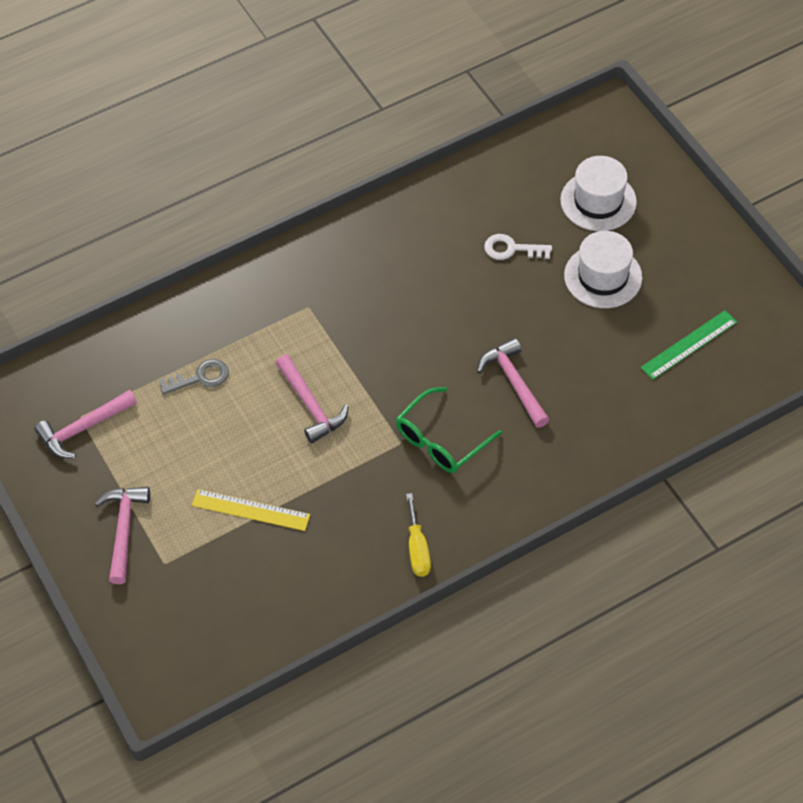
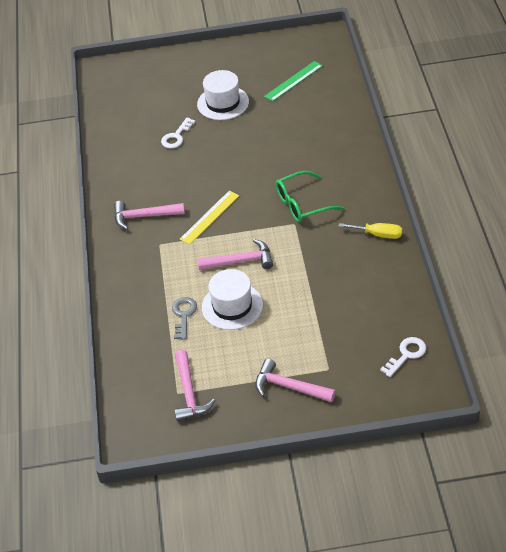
camera: 65 degrees left, 10 degrees down
yellow ruler [192,489,310,531] -> yellow ruler moved to [180,191,239,244]
green glasses [396,387,502,473] -> green glasses turned 90 degrees clockwise [276,171,344,222]
pink hammer [477,338,550,428] -> pink hammer moved to [114,201,185,230]
white hat [560,156,637,231] -> white hat moved to [202,269,263,330]
green ruler [641,310,737,380] -> green ruler turned 60 degrees clockwise [264,61,323,102]
none -> white key [380,337,426,377]

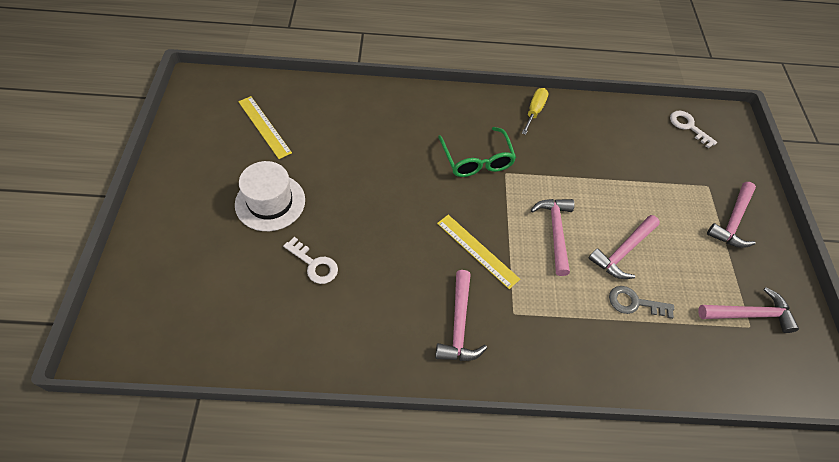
camera: 90 degrees left, 10 degrees up
white hat [202,269,263,330] -> pink hammer [588,215,660,279]
green ruler [264,61,323,102] -> yellow ruler [238,96,292,159]

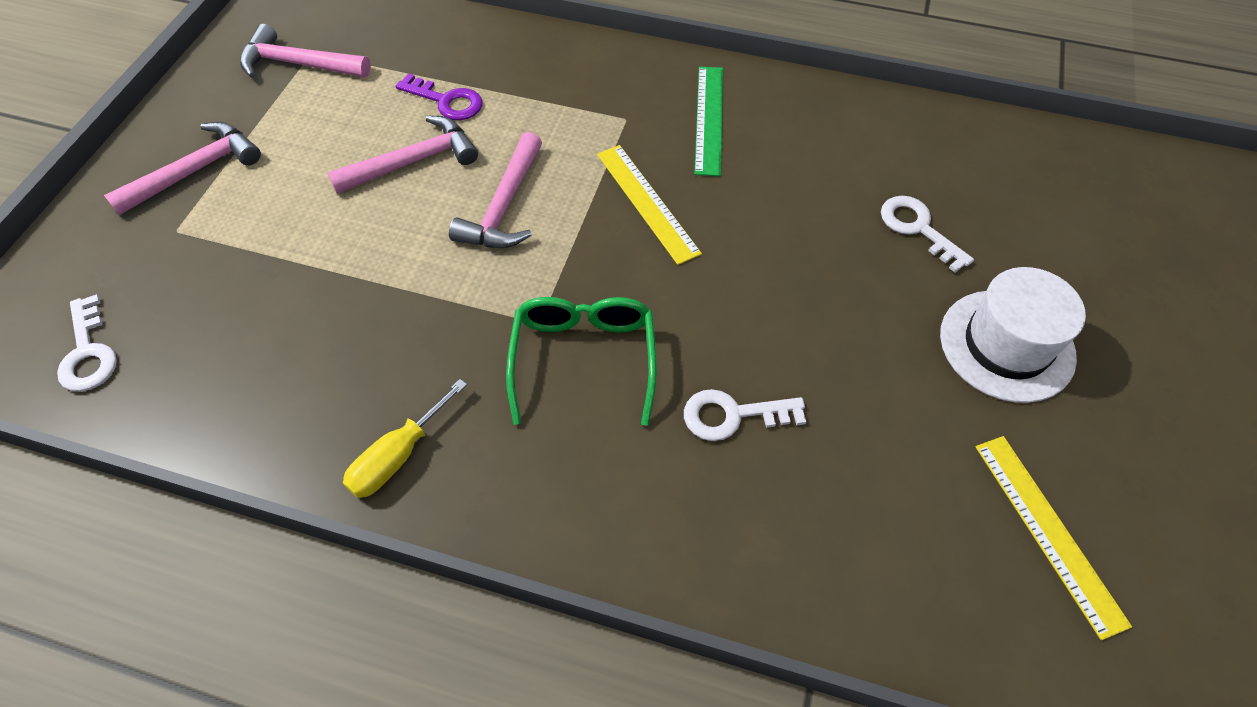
camera: 160 degrees left, 0 degrees up
pink hammer [435,270,487,361] -> green ruler [695,67,723,176]
grey key [609,286,674,319] -> purple key [395,73,483,120]
none -> white key [684,389,806,441]

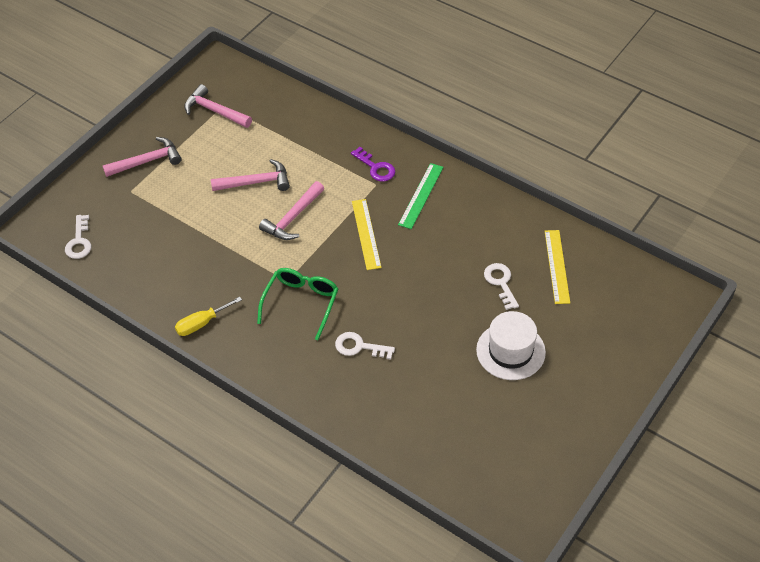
camera: 20 degrees right, 5 degrees down
purple key [395,73,483,120] -> purple key moved to [351,147,395,181]
yellow ruler [975,436,1132,640] -> yellow ruler moved to [545,230,570,304]

